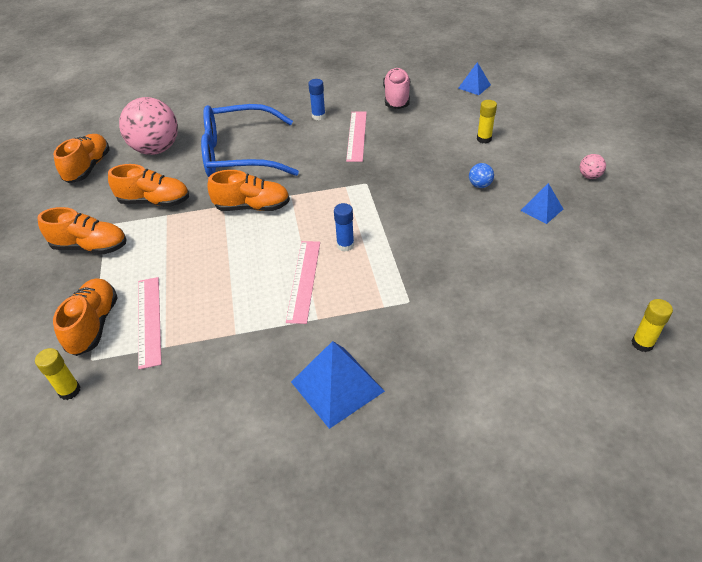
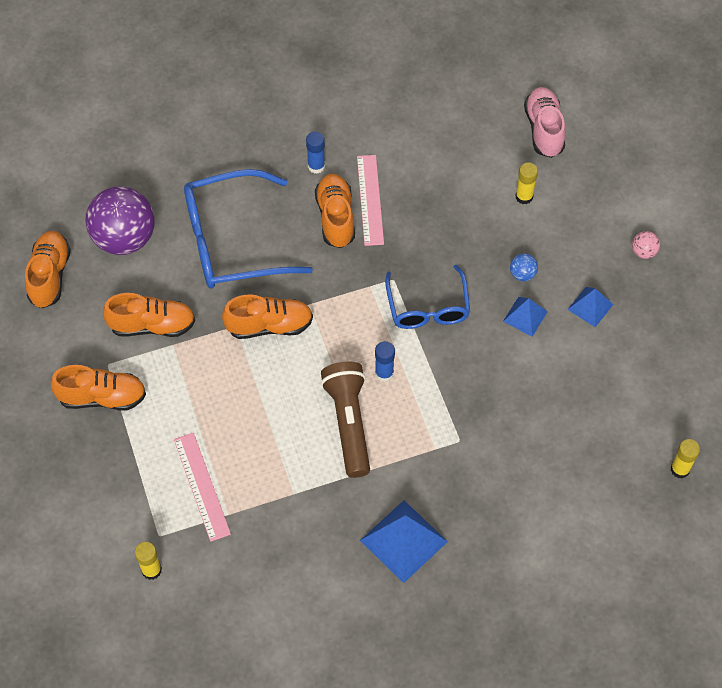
camera: 10 degrees left, 15 degrees up
orange shoe [53,278,118,356] -> orange shoe moved to [315,174,355,248]
pink ball [119,97,178,155] -> purple ball [86,186,155,255]
pink ruler [286,241,320,324] -> brown flashlight [321,362,370,478]
pink shoe [383,68,410,109] -> pink shoe moved to [524,87,566,158]
blue pyramid [458,62,491,95] -> blue pyramid moved to [503,297,548,337]
none -> blue glasses [385,265,470,329]

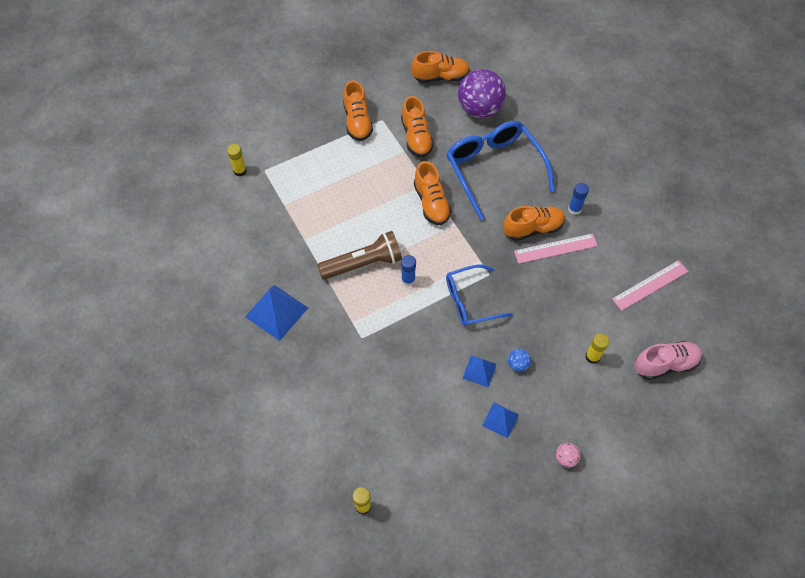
camera: 80 degrees right, 0 degrees up
pink ruler [174,432,231,542] -> pink ruler moved to [612,260,689,311]

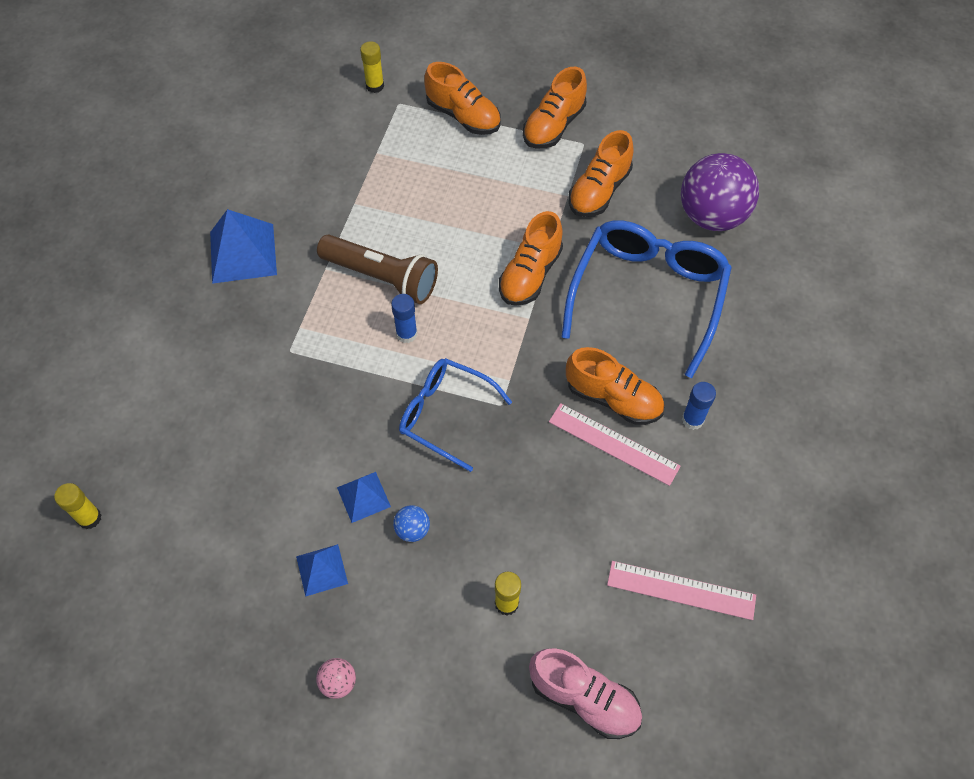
camera: 45 degrees right, 0 degrees up
orange shoe [411,51,470,83] -> orange shoe moved to [424,62,500,135]

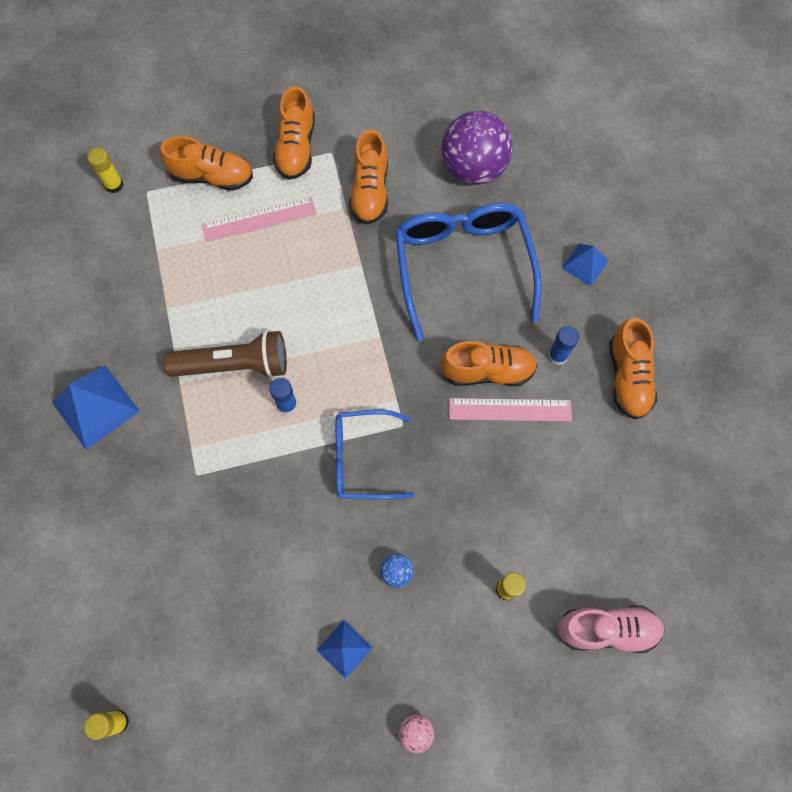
camera: 30 degrees left, 10 degrees up
blue pyramid [337,472,391,523] -> blue pyramid moved to [562,243,609,286]
orange shoe [499,211,563,306] -> orange shoe moved to [609,318,657,419]
pink ruler [607,561,756,620] -> pink ruler moved to [202,197,317,242]

